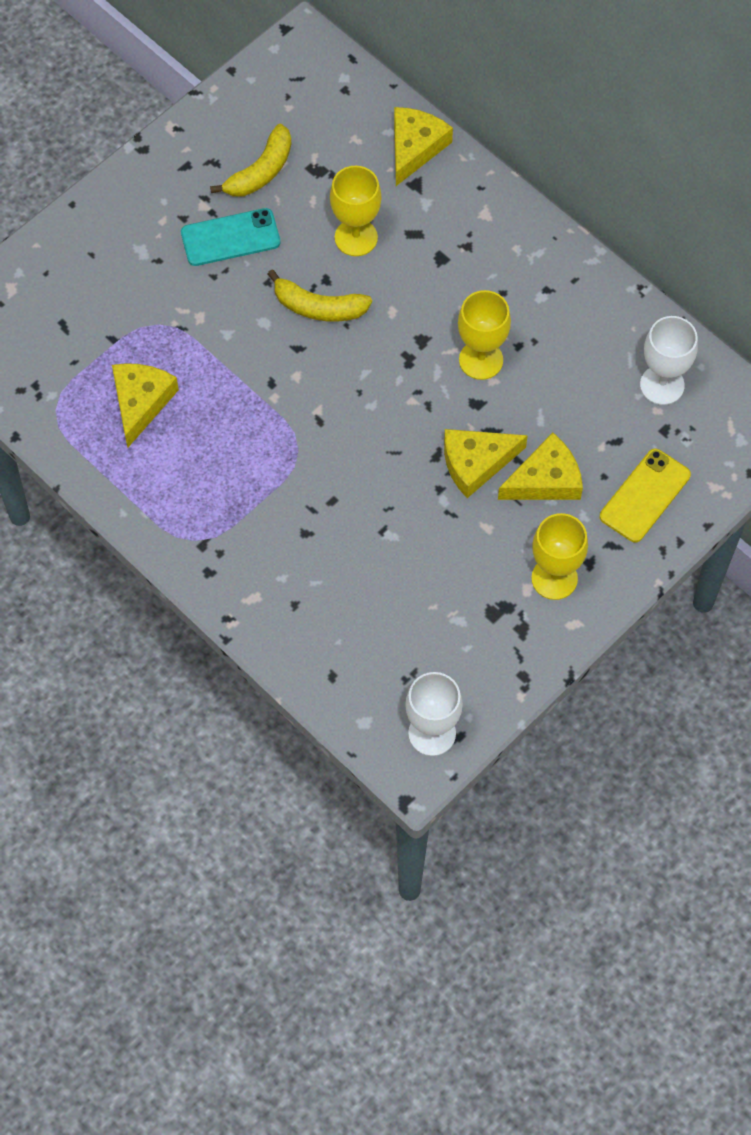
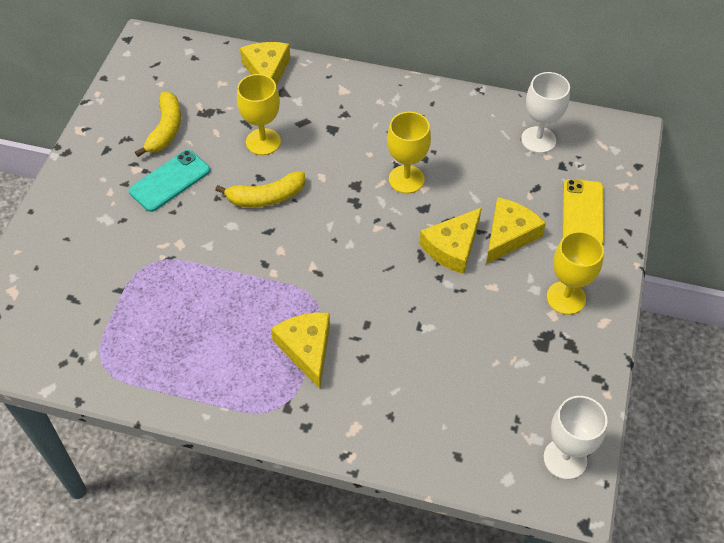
camera: 30 degrees left, 10 degrees down
yellow cheese [112,363,179,448] -> yellow cheese moved to [271,312,330,389]

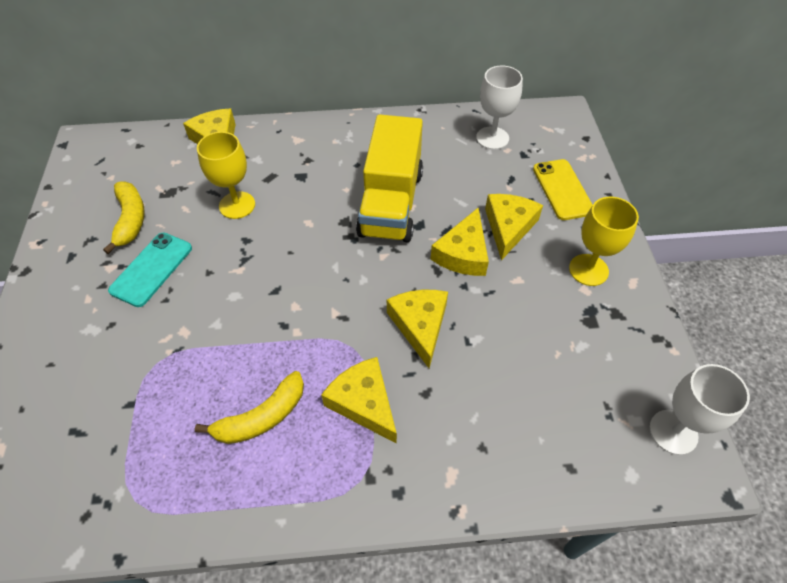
camera: 20 degrees left, 0 degrees up
yellow banana [215,171,305,207] -> yellow banana moved to [195,371,304,444]
yellow goblet [387,112,431,194] -> yellow truck [356,114,423,242]
none -> yellow cheese [387,290,448,368]

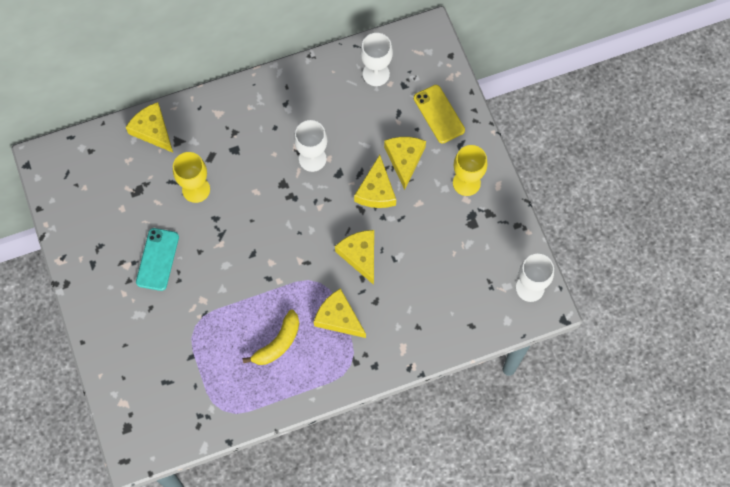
camera: 15 degrees left, 15 degrees up
yellow banana [103,182,145,254] -> none
yellow truck [356,114,423,242] -> white goblet [294,120,327,172]

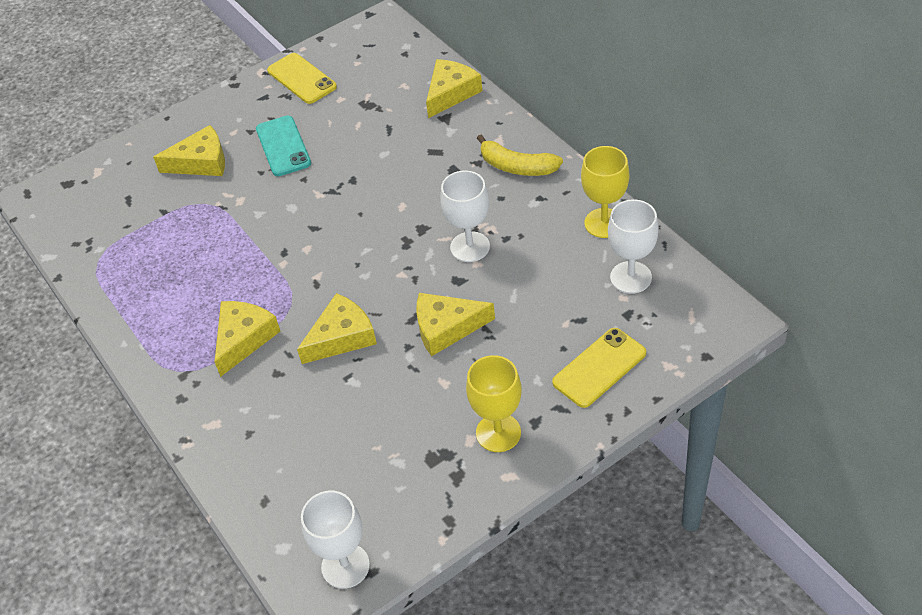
camera: 80 degrees right, 20 degrees down
turquoise phone [136,228,179,291] -> turquoise phone turned 75 degrees clockwise [256,116,311,176]
yellow goblet [173,152,210,203] -> yellow goblet moved to [581,146,629,238]
yellow banana [243,310,299,365] -> yellow banana moved to [477,135,563,176]
yellow cheese [384,137,426,190] -> yellow cheese moved to [153,125,225,176]
none -> yellow phone [267,53,337,104]

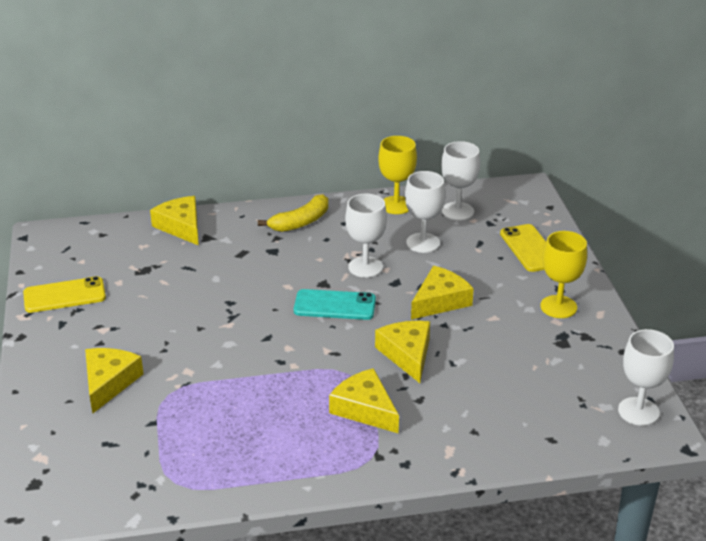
camera: 70 degrees left, 15 degrees down
turquoise phone [256,116,311,176] -> turquoise phone moved to [294,289,376,320]
yellow cheese [416,293,495,356] -> yellow cheese turned 150 degrees counterclockwise [411,266,474,320]
none -> white goblet [405,171,446,253]

